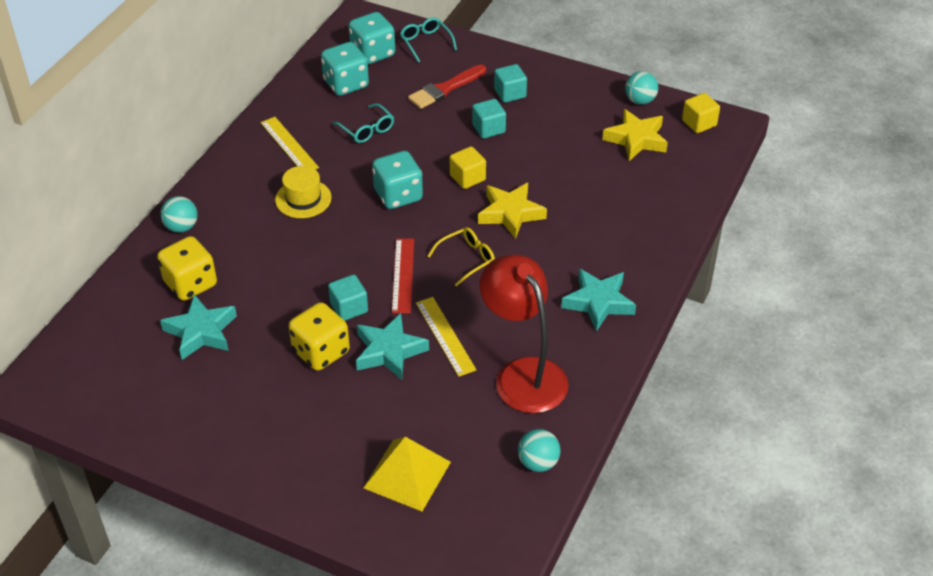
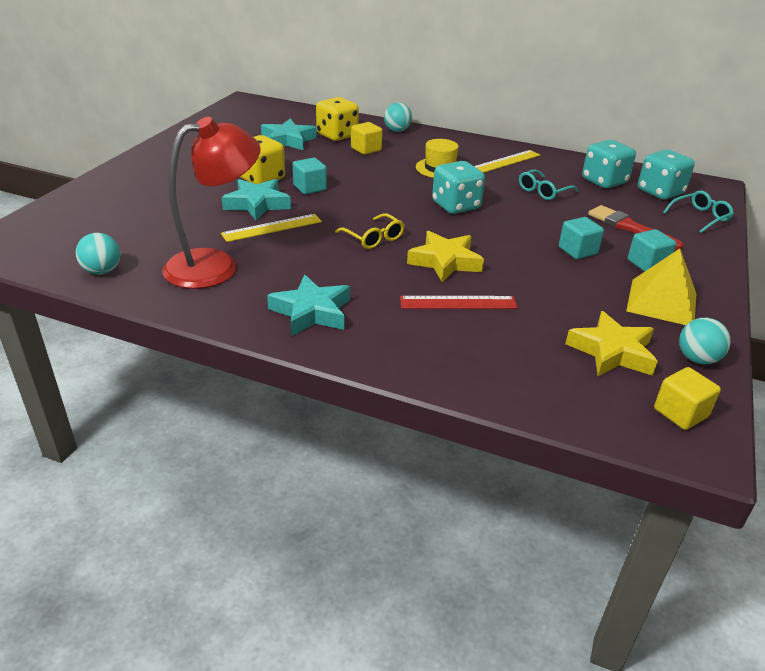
camera: 85 degrees right, 10 degrees down
yellow pyramid [364,437,451,511] -> yellow pyramid moved to [626,249,696,325]
red ruler [392,239,414,313] -> red ruler moved to [400,296,518,309]
yellow cube [450,146,486,189] -> yellow cube moved to [351,122,383,155]

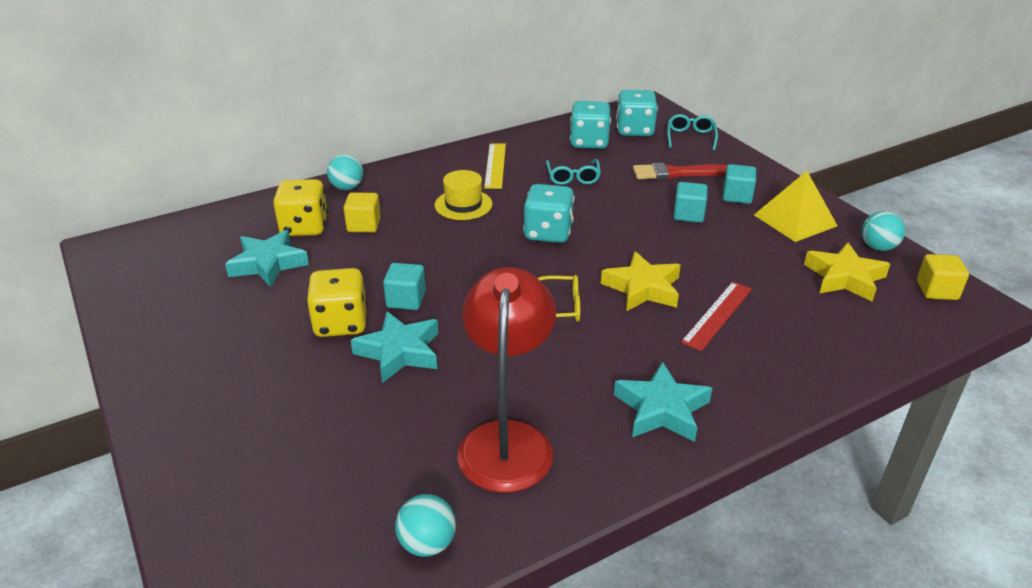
camera: 50 degrees left, 0 degrees up
yellow ruler [221,214,322,242] -> none

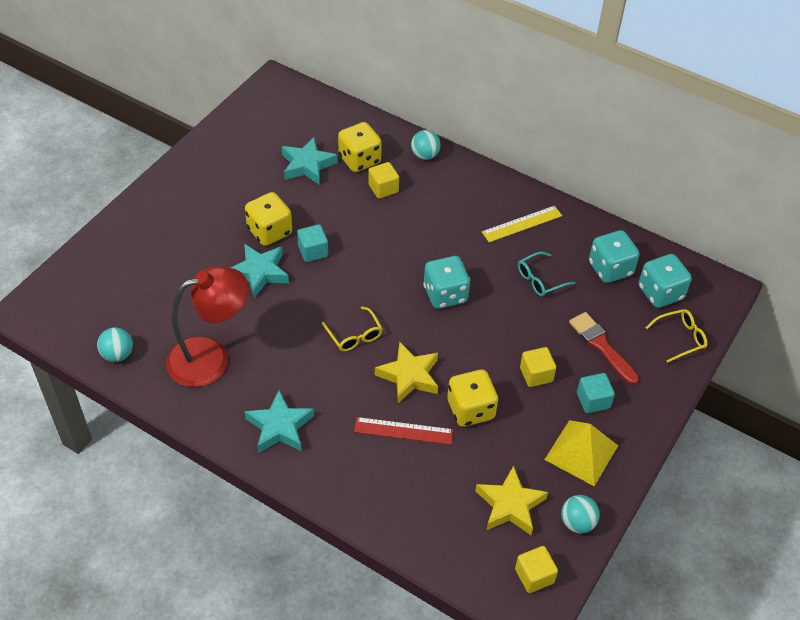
camera: 60 degrees right, 15 degrees up
yellow hat [434,170,493,220] -> none
turquoise glasses [667,114,718,151] -> yellow glasses [646,309,707,363]
turquoise cube [673,182,708,223] -> yellow cube [520,347,556,387]
none -> yellow dice [447,369,498,427]

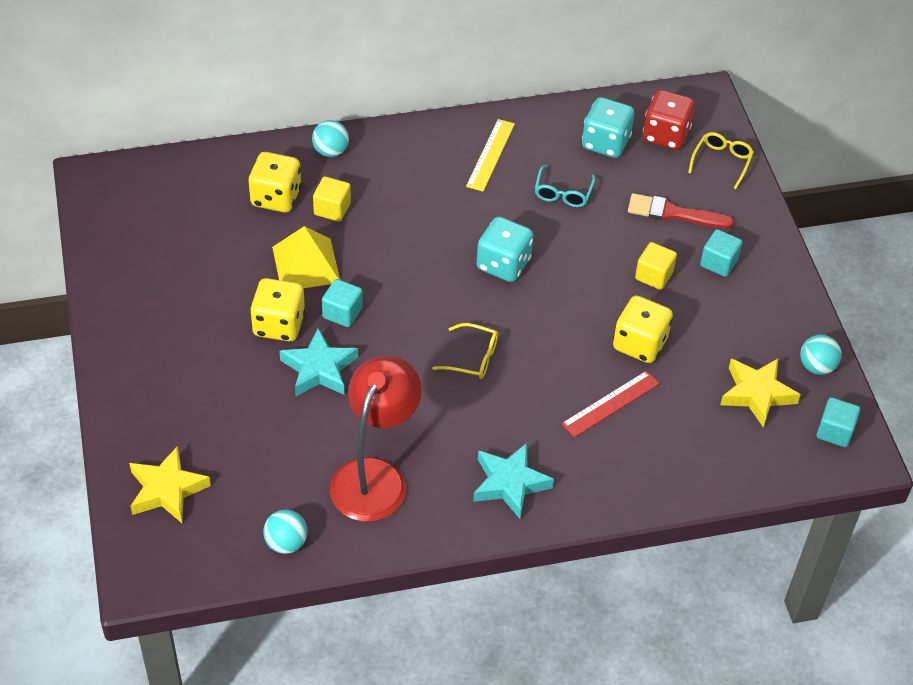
camera: 45 degrees left, 0 degrees up
turquoise star [282,137,338,185] -> none
yellow star [375,342,438,403] -> yellow star moved to [129,446,211,523]
yellow cube [515,546,558,593] -> turquoise cube [816,397,860,447]
yellow pyramid [544,420,618,486] -> yellow pyramid moved to [272,226,340,288]
turquoise dice [639,254,692,308] -> red dice [643,90,695,150]

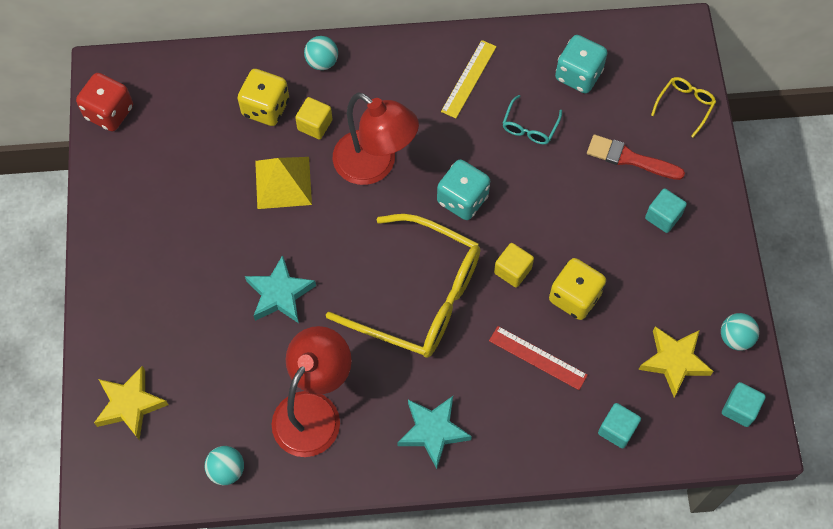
camera: 10 degrees right, 15 degrees up
yellow dice [250,278,306,341] -> none
turquoise cube [322,279,363,327] -> turquoise cube moved to [598,403,641,448]
yellow glasses [432,323,498,379] -> yellow glasses [326,214,480,358], size x2.41
red ruler [561,371,660,438] -> red ruler turned 60 degrees clockwise [489,326,588,390]
yellow cube [635,242,677,290] -> yellow cube moved to [494,243,534,287]
red dice [643,90,695,150] -> red dice moved to [76,73,133,131]
none -> red lamp [333,92,419,185]

